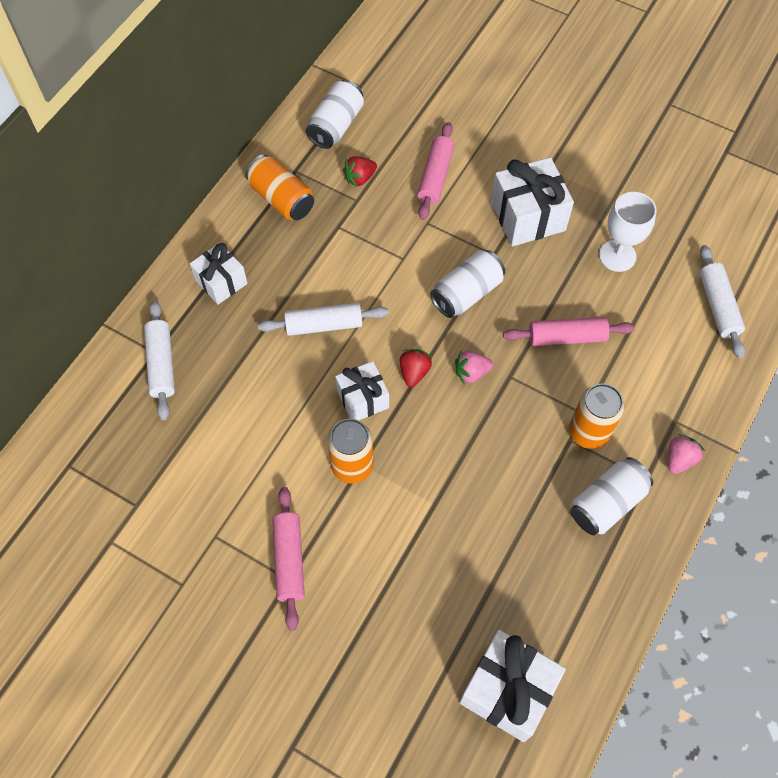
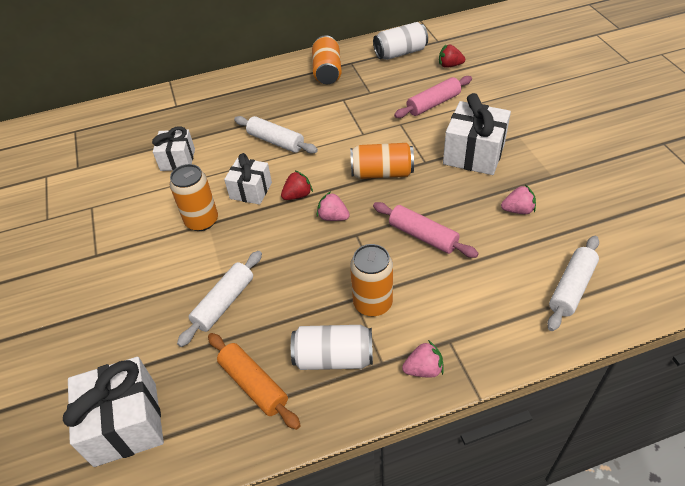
camera: 45 degrees right, 15 degrees down
white rolling pin [144,301,175,420] -> white rolling pin moved to [177,251,262,347]
white gift [190,243,248,305] -> white gift moved to [152,126,195,171]
pink rolling pin [272,487,305,631] -> none
red strawberry [343,156,377,187] -> red strawberry moved to [439,44,465,68]
white can [430,250,505,318] -> orange can [350,143,414,179]
white goblet [599,192,657,272] -> pink strawberry [501,185,536,214]
none -> orange rolling pin [208,333,301,430]

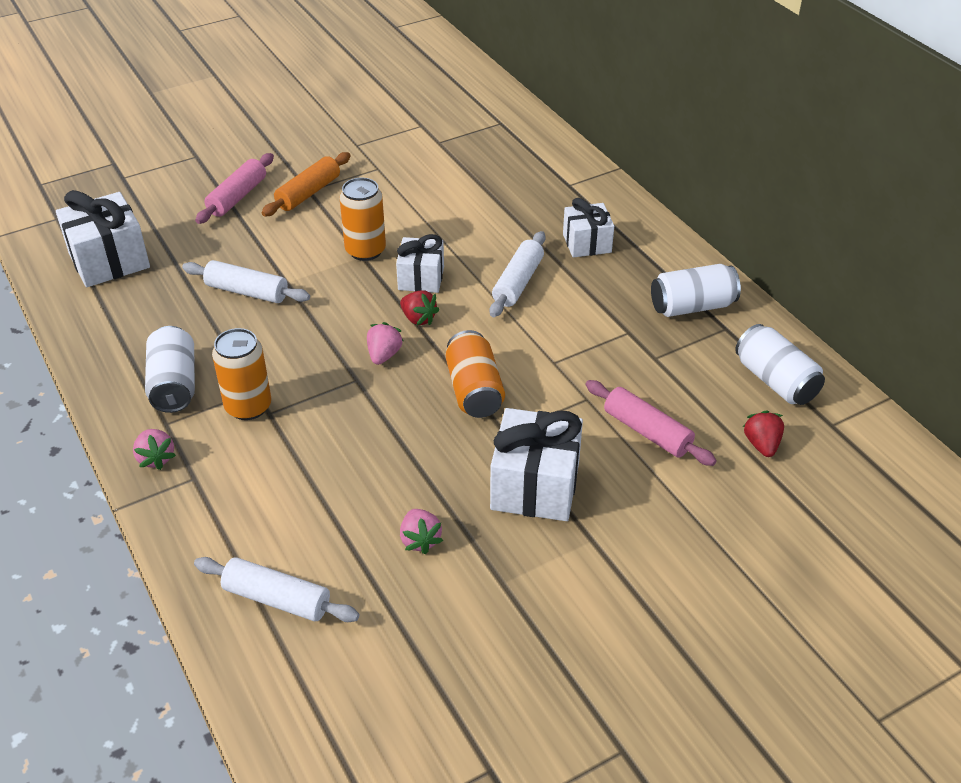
camera: 75 degrees right, 5 degrees down
white gift [152,126,195,171] -> white gift moved to [563,198,614,258]
orange rolling pin [208,333,301,430] -> orange rolling pin moved to [262,152,351,216]
orange can [312,35,342,84] -> white can [651,264,741,317]
pink rolling pin [373,202,479,258] -> pink rolling pin moved to [195,153,274,224]

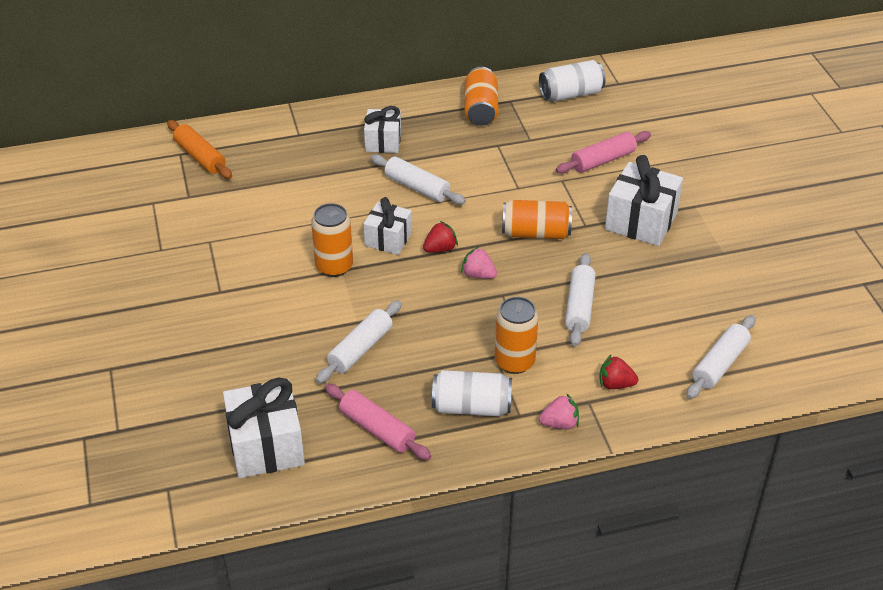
camera: 75 degrees left, 0 degrees up
pink rolling pin [195,153,274,224] -> pink rolling pin moved to [325,384,431,460]
orange rolling pin [262,152,351,216] -> orange rolling pin moved to [167,120,232,179]
pink strawberry [400,509,443,554] -> none
white can [651,264,741,317] -> orange can [465,67,499,125]
red strawberry [743,410,784,457] -> red strawberry moved to [599,355,638,389]
none -> white rolling pin [565,253,596,346]

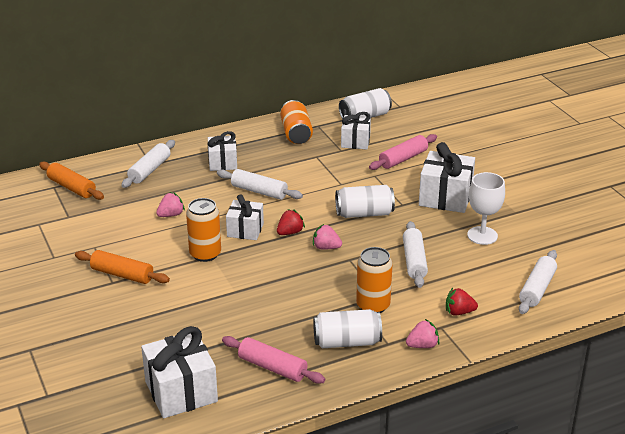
camera: 10 degrees left, 10 degrees down
white rolling pin [316,300,402,383] -> white rolling pin moved to [121,140,175,188]
orange can [502,200,572,239] -> white can [335,185,395,218]
none -> orange rolling pin [75,250,170,284]
none -> pink strawberry [156,192,185,217]
none -> white gift [341,112,371,149]
none -> white goblet [467,172,505,245]

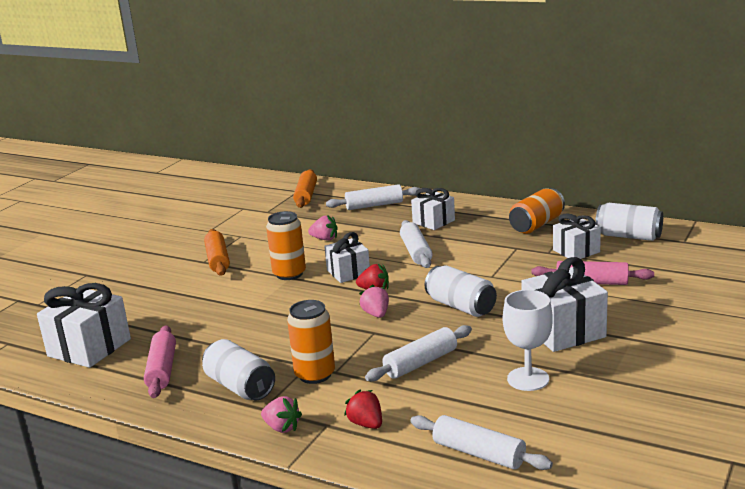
camera: 55 degrees right, 10 degrees down
white rolling pin [519,250,557,314] -> white rolling pin turned 45 degrees clockwise [410,415,553,470]

